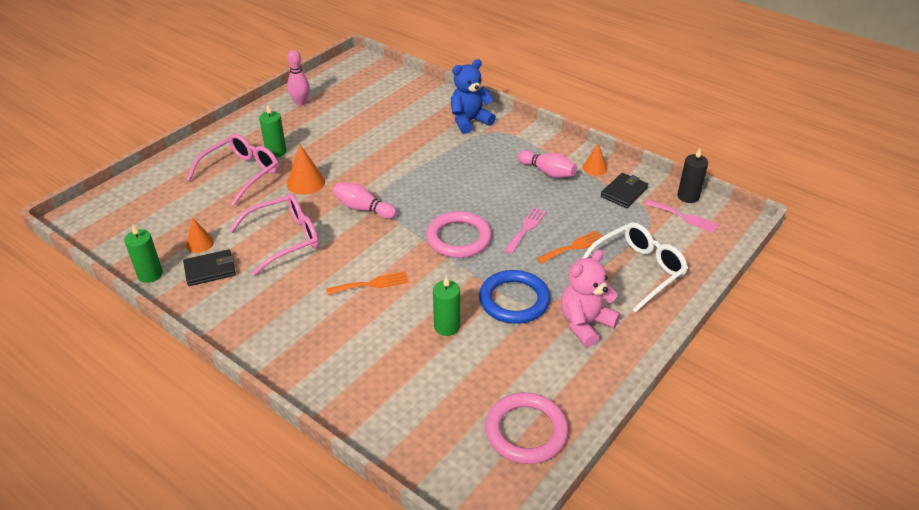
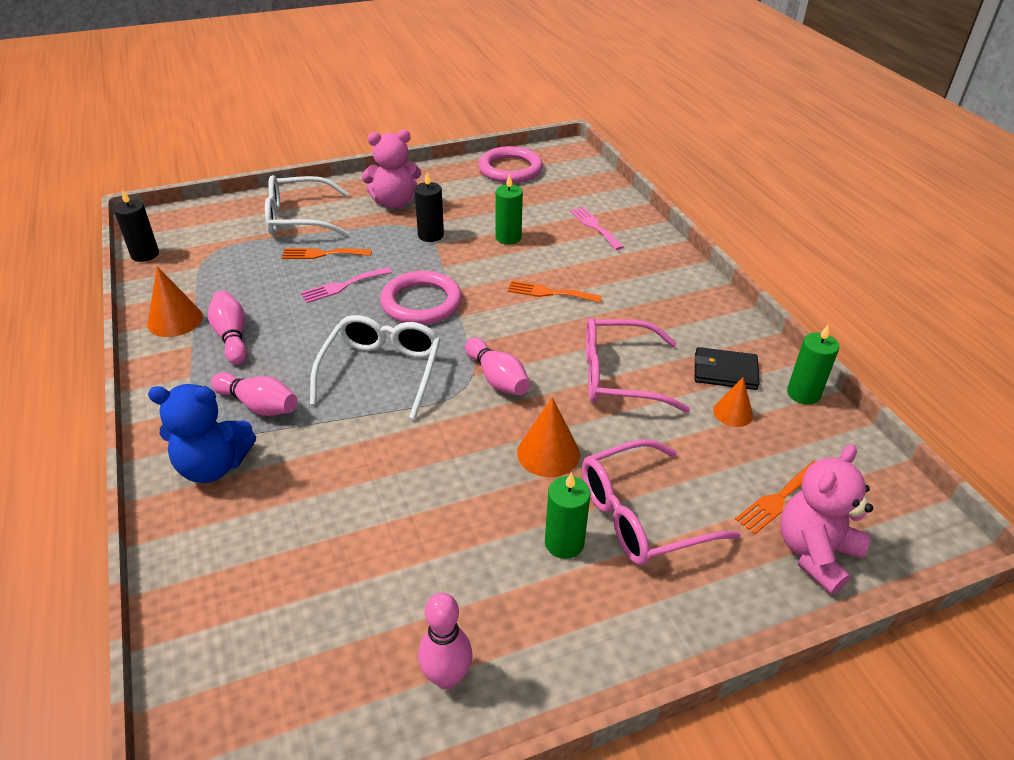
camera: 150 degrees left, 0 degrees up
blue ring [479,270,550,324] -> black candle [415,172,444,242]
orange cone [583,143,607,176] -> orange cone [147,266,203,337], size x1.51
black wallet [600,173,648,208] -> none
pink fork [645,200,719,233] -> pink fork moved to [570,207,624,250]
none -> pink bowling pin [211,372,298,416]
none -> white glasses [310,315,441,420]
none -> orange fork [735,461,816,535]
none -> pink teddy bear [780,444,873,595]

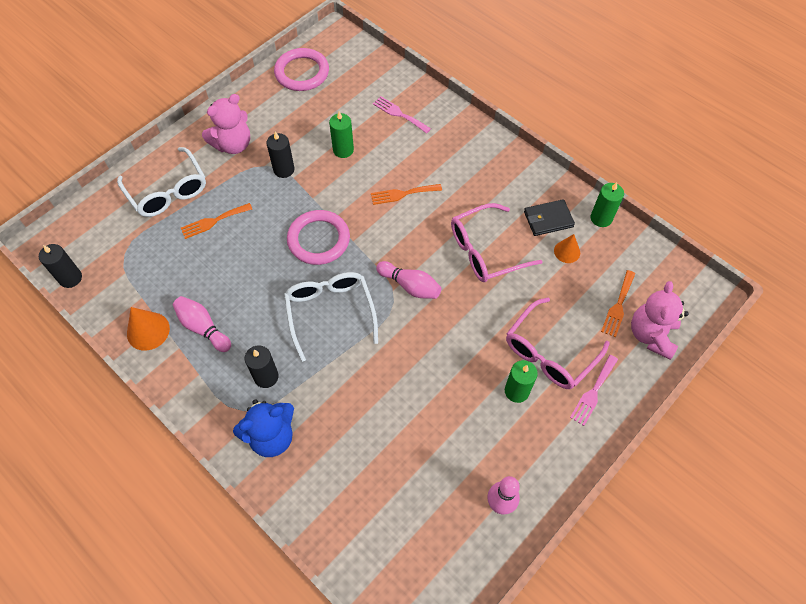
camera: 25 degrees left, 20 degrees up
pink bowling pin [211,372,298,416] -> black candle [245,345,279,388]
white glasses [265,175,349,236] -> white glasses turned 90 degrees counterclockwise [117,147,206,217]
pink fork [300,267,392,303] -> pink fork moved to [570,355,618,426]
orange cone [517,397,580,477] -> none

